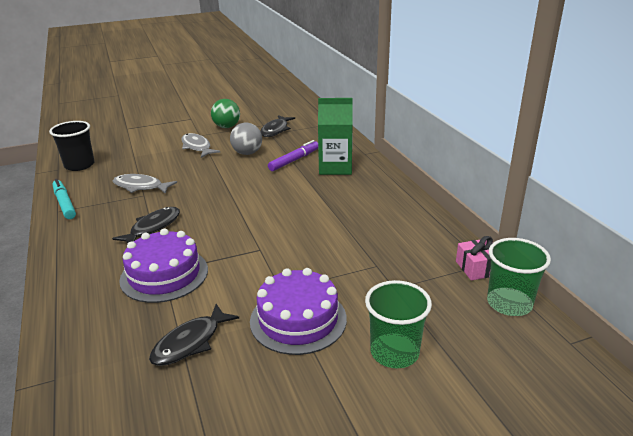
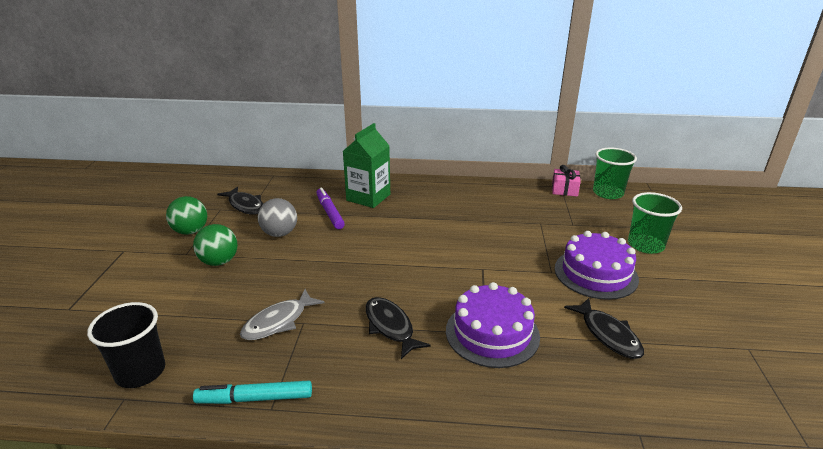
camera: 65 degrees left, 0 degrees up
grey fish [181,133,220,158] -> green ball [193,224,238,266]

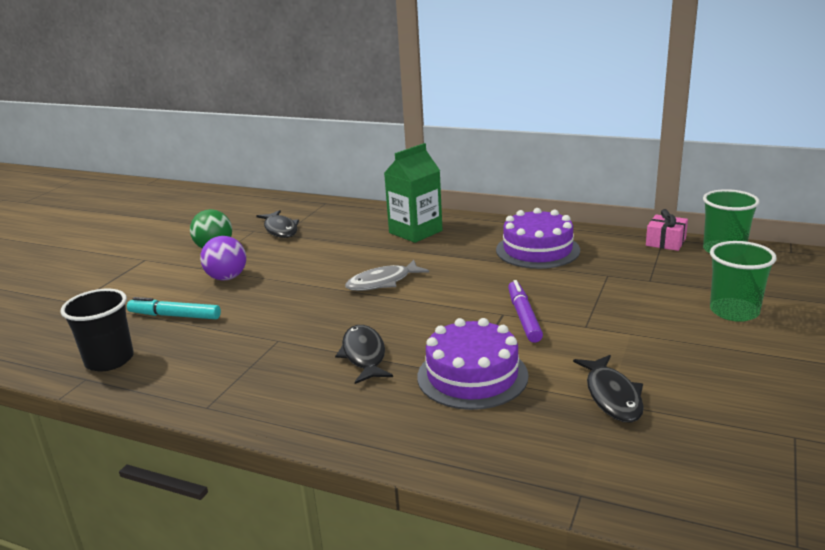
camera: 20 degrees right, 5 degrees down
green ball [193,224,238,266] -> purple ball [200,236,246,281]
turquoise marker [193,381,312,404] -> turquoise marker moved to [127,297,221,319]
grey fish [240,289,325,340] -> grey fish moved to [345,260,429,291]
grey ball [258,198,297,237] -> none
purple marker [316,187,345,229] -> purple marker moved to [508,280,543,343]
purple cake [555,231,639,300] -> purple cake moved to [496,208,580,269]

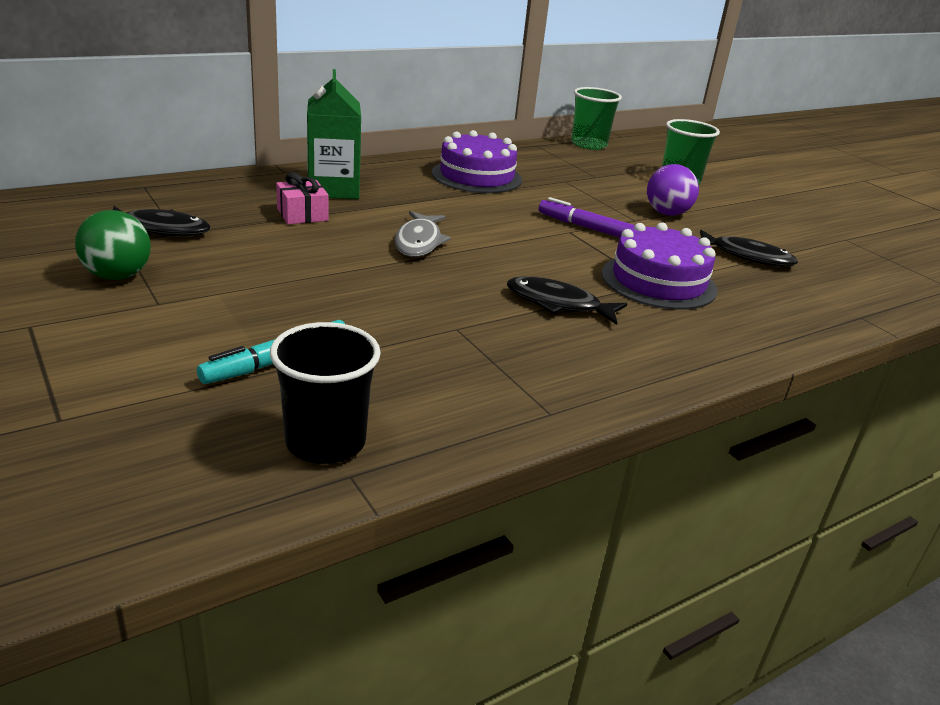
camera: 60 degrees left, 5 degrees up
purple ball [200,236,246,281] -> purple ball moved to [647,164,699,216]
pink gift [646,209,688,251] -> pink gift moved to [276,172,328,224]

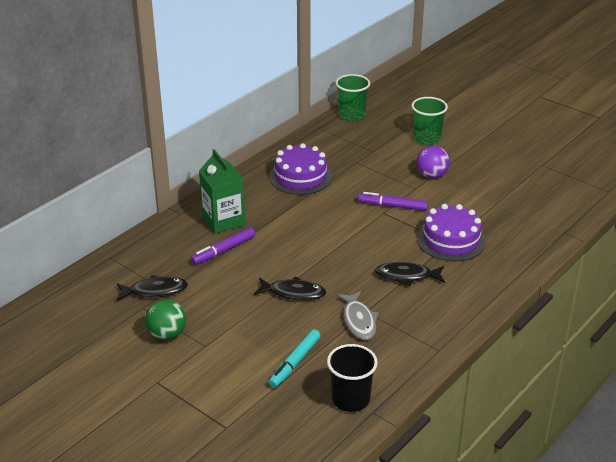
camera: 15 degrees left, 5 degrees up
pink gift [276,172,328,224] -> purple marker [191,228,255,265]
grey fish [395,211,451,257] -> grey fish moved to [336,291,379,340]
black fish [699,230,798,266] -> black fish moved to [254,277,326,300]

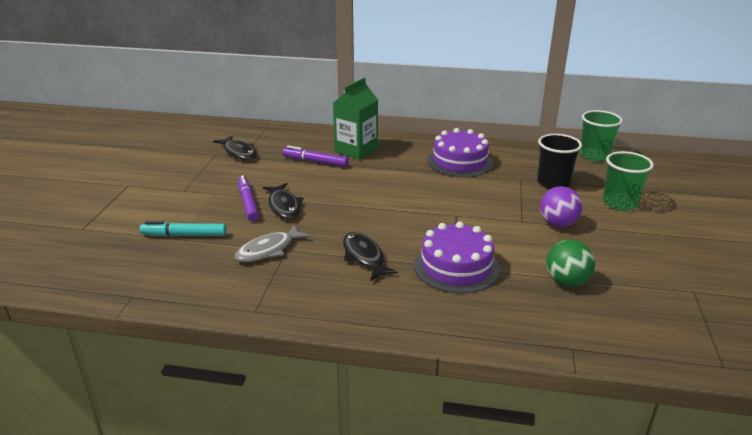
camera: 60 degrees right, 5 degrees down
green ball [145,299,186,340] -> green ball moved to [546,240,595,287]
black cup [327,344,378,412] -> black cup moved to [537,134,582,189]
purple marker [358,192,428,211] -> purple marker moved to [238,175,259,221]

